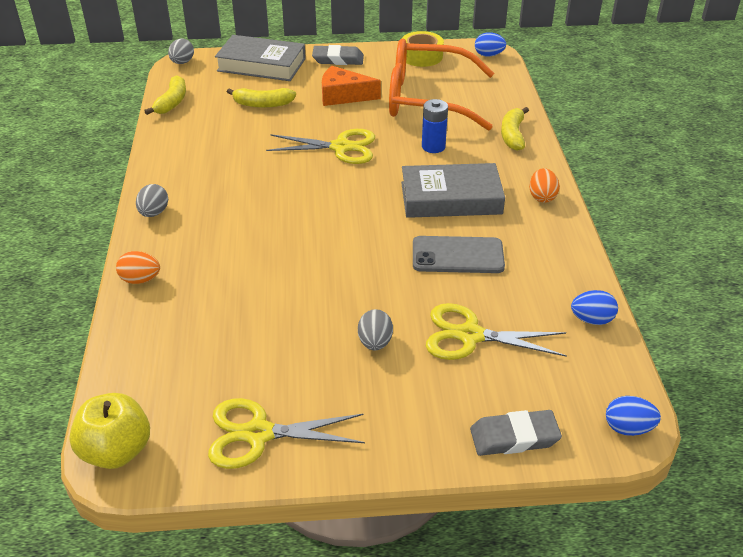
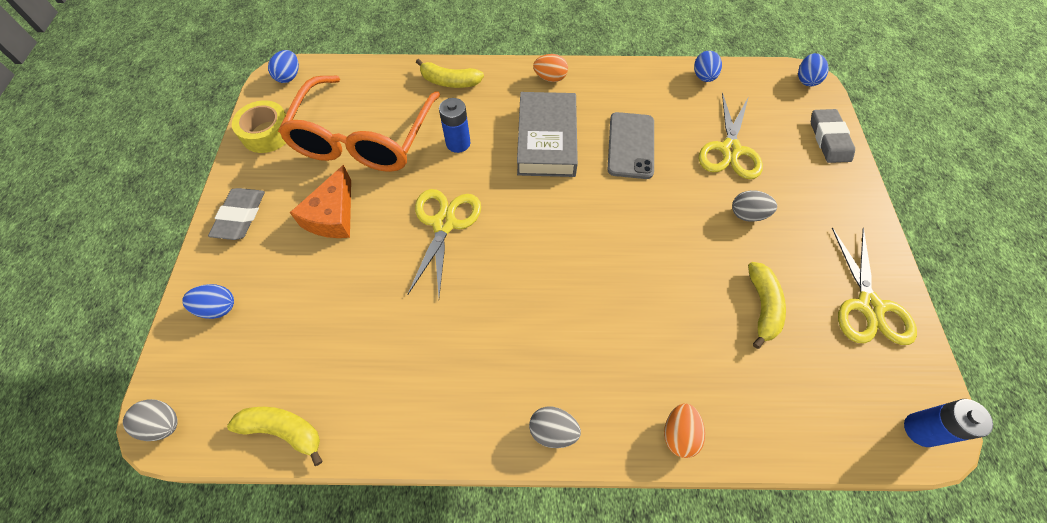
camera: 85 degrees left, 20 degrees up
yellow apple [69,393,150,469] -> blue battery [904,399,993,447]
grey book [215,35,306,81] -> blue egg [182,284,234,319]
yellow banana [227,88,296,108] -> yellow banana moved to [748,262,786,349]

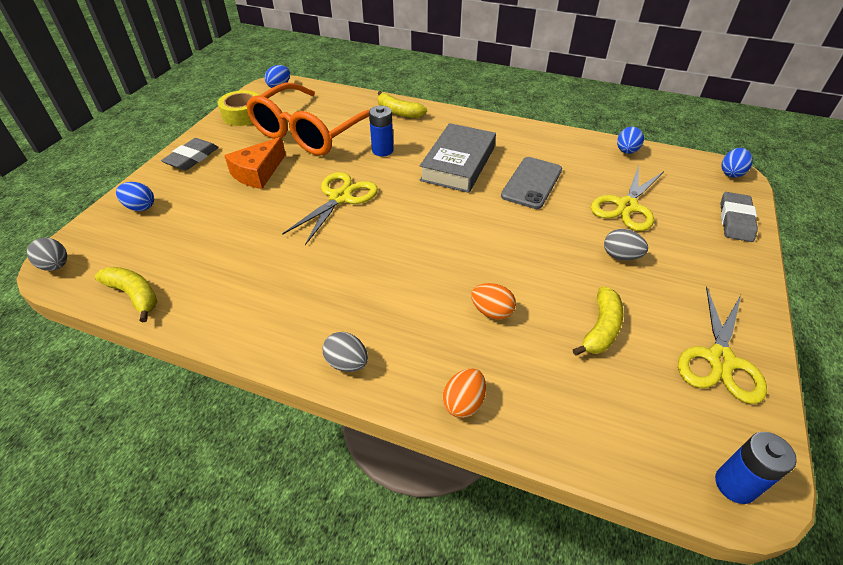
camera: 20 degrees right, 15 degrees down
orange egg [533,54,568,82] -> orange egg moved to [471,283,516,320]

